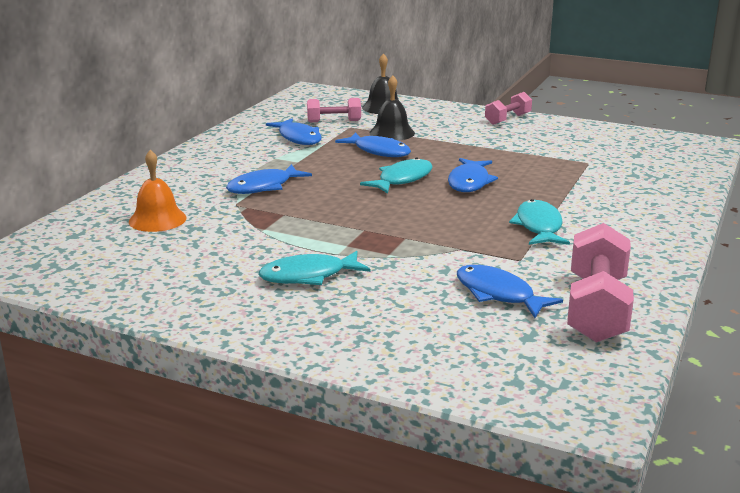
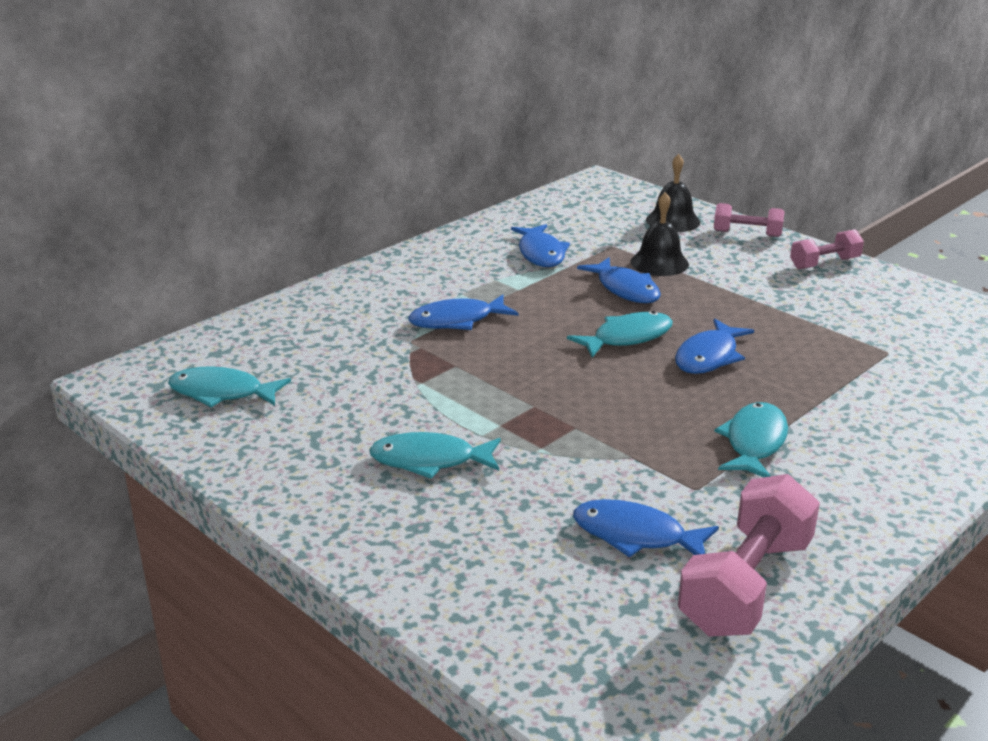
camera: 20 degrees right, 5 degrees up
orange bell [129,150,187,232] -> none
pink dumbbell [307,98,361,122] -> pink dumbbell moved to [714,203,785,237]
blue fish [457,265,563,318] -> blue fish turned 45 degrees counterclockwise [573,499,719,558]
none -> turquoise fish [168,366,291,407]

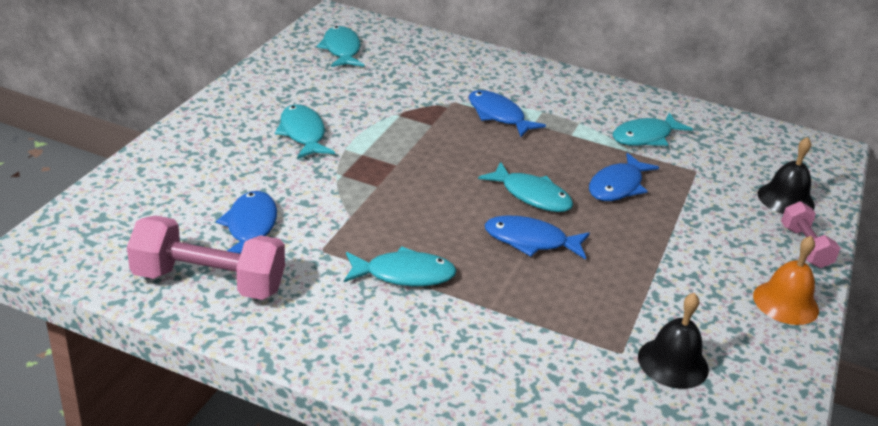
camera: 65 degrees right, 5 degrees up
blue fish [511,224,570,267] -> turquoise fish [613,112,693,146]
black bell [631,192,689,276] -> black bell moved to [638,293,709,389]
pink dumbbell [790,229,864,270] -> orange bell [753,236,819,325]

